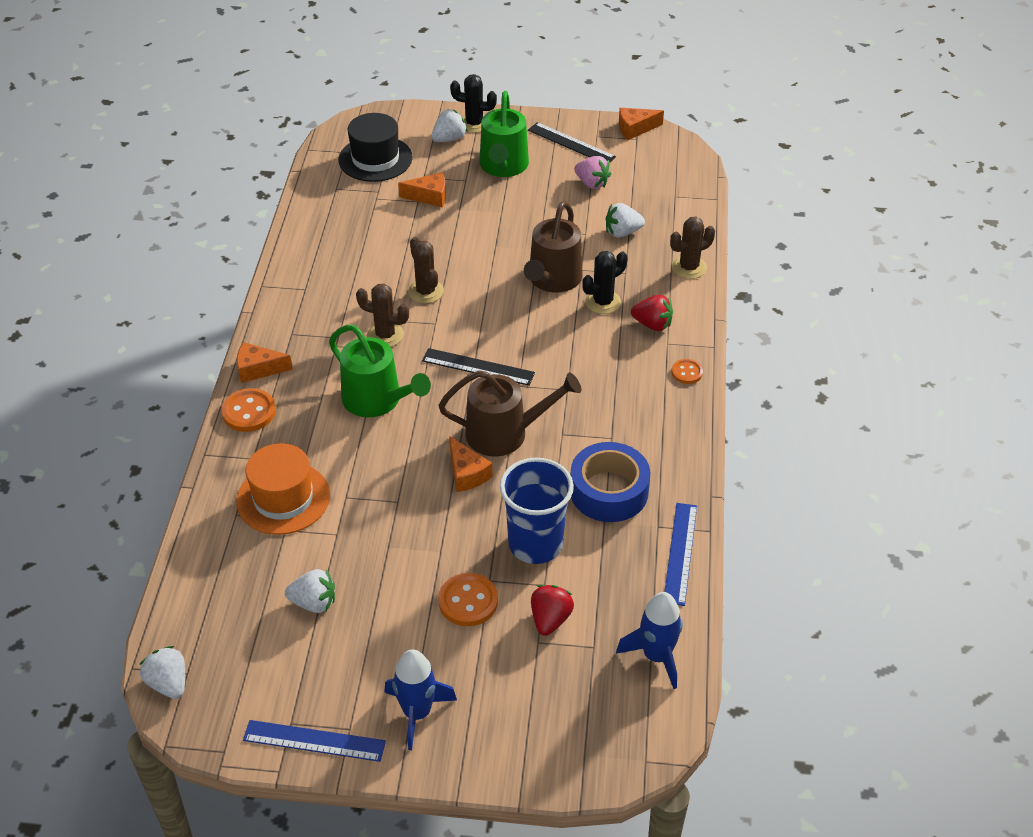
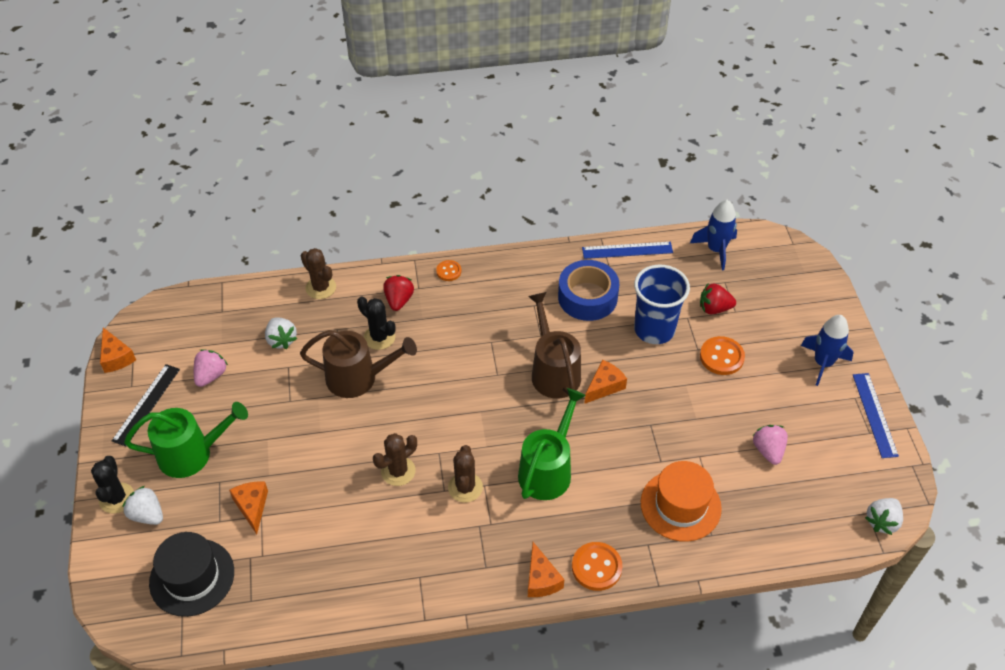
camera: 105 degrees left, 5 degrees up
white strawberry [285,569,335,613] -> pink strawberry [753,425,788,465]
black ruler [422,348,535,386] -> none

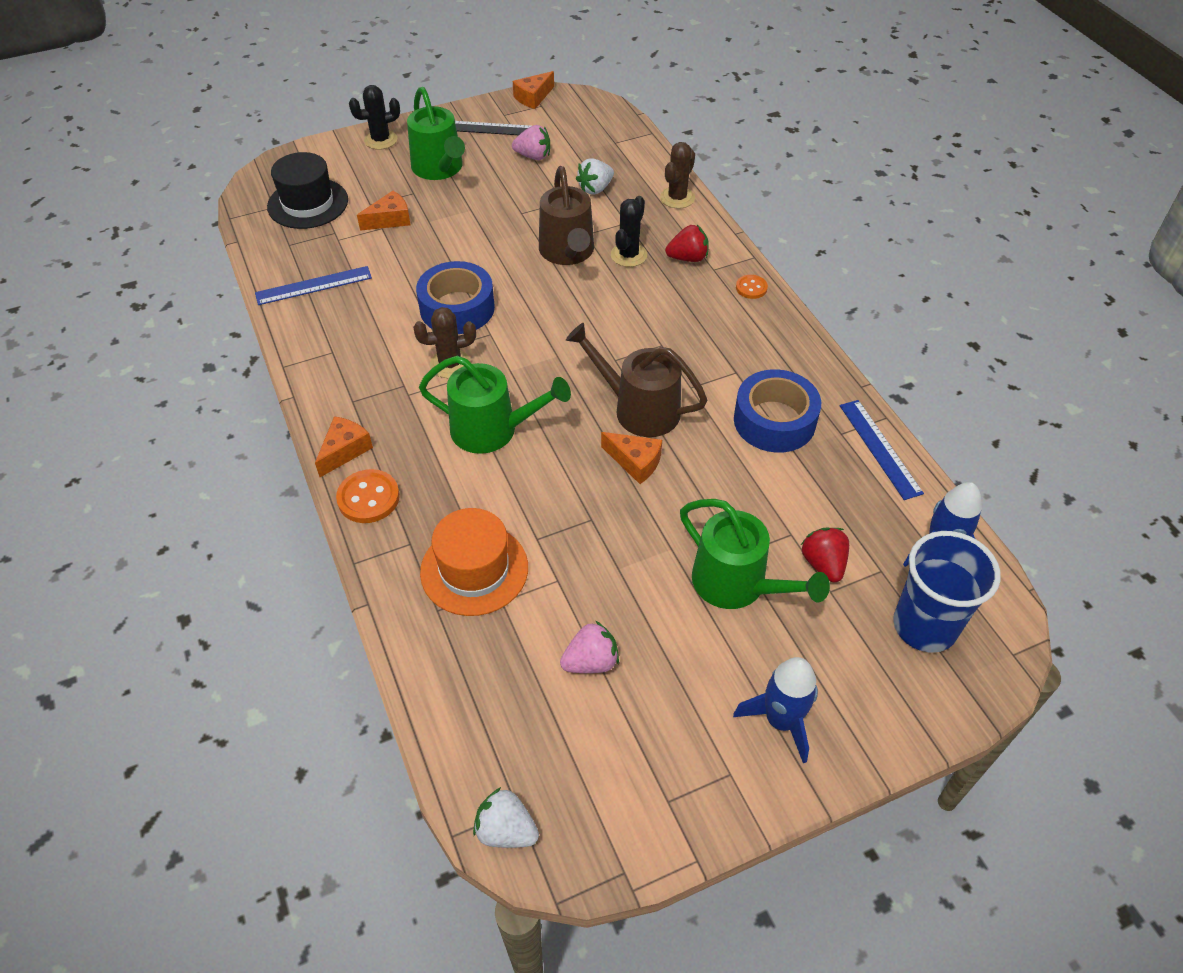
camera: 75 degrees right, 0 degrees up
white strawberry [122,486,163,525] -> none
brown cactus [373,433,417,486] -> blue tape [416,261,495,334]
brown watering can [528,292,581,399] -> brown watering can turned 120 degrees counterclockwise [566,323,707,437]
orange cheese [528,542,564,597] -> orange cheese turned 150 degrees clockwise [315,416,373,477]
blue cup [634,265,690,344] -> blue cup moved to [893,531,1001,653]
orange button [700,336,745,375] -> green watering can [680,499,830,609]
blue ruler [853,373,899,458] -> blue ruler moved to [255,266,372,305]

